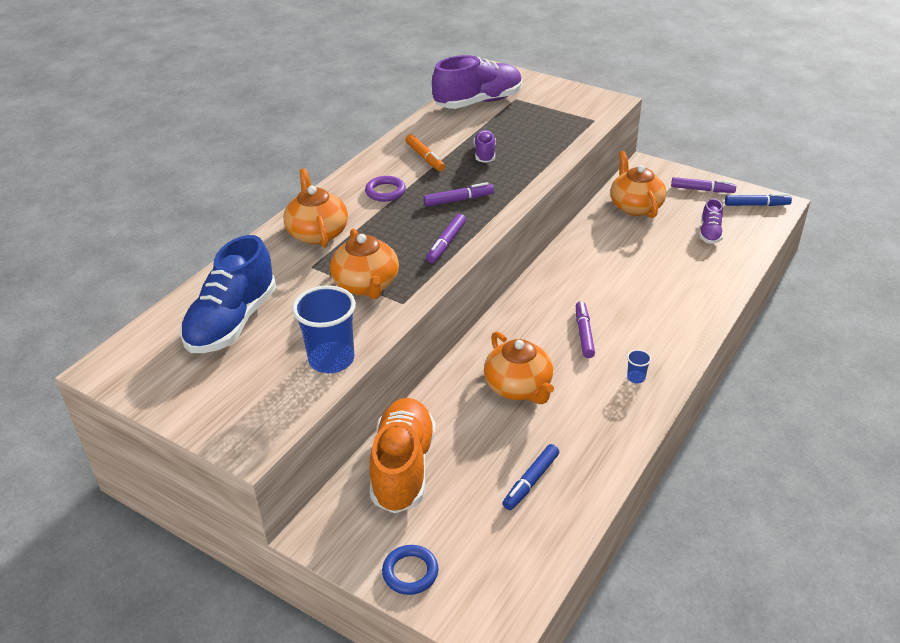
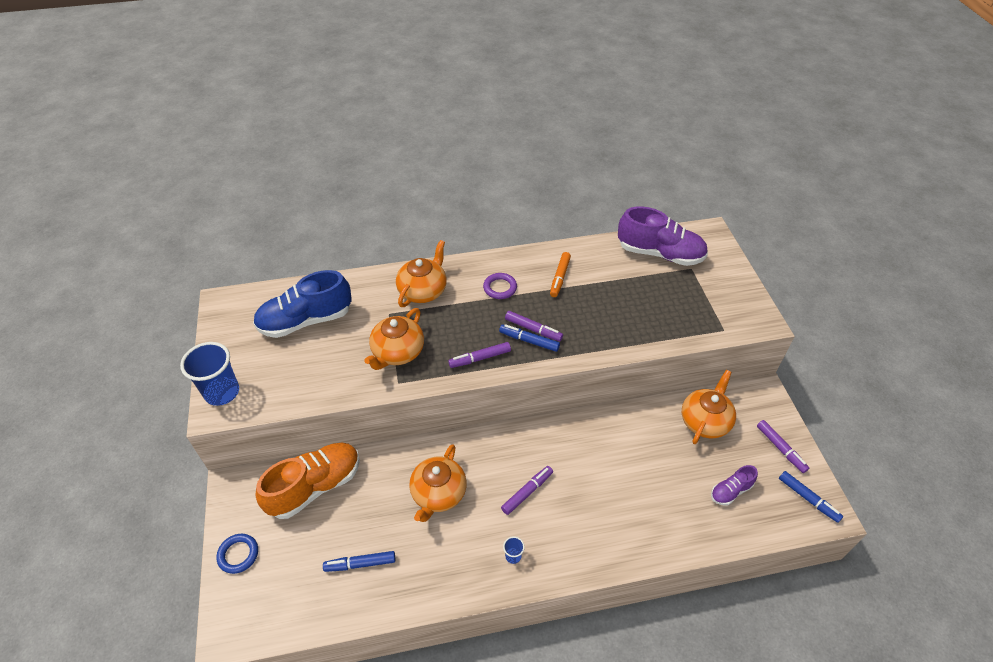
camera: 45 degrees right, 10 degrees up
blue cup [292,285,356,373] -> blue cup moved to [180,342,239,406]
purple shoe [474,130,496,163] -> none
none -> blue marker [499,324,560,352]

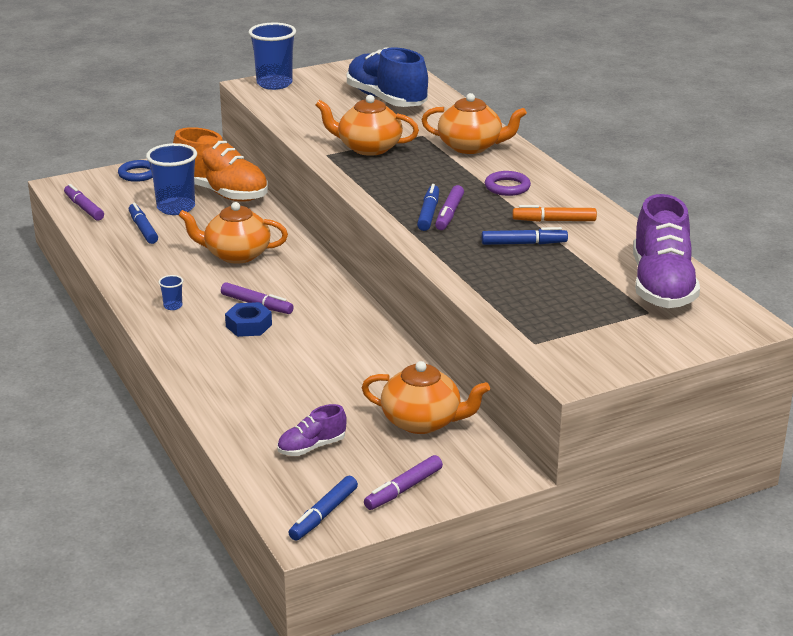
camera: 75 degrees right, 20 degrees down
purple marker [448,342,511,368] -> purple marker moved to [64,184,104,221]
purple shoe [711,465,758,506] -> purple shoe turned 75 degrees counterclockwise [277,404,347,456]
none -> blue cup [146,143,197,215]
none -> blue nut [225,302,272,337]
none -> blue marker [481,227,568,245]

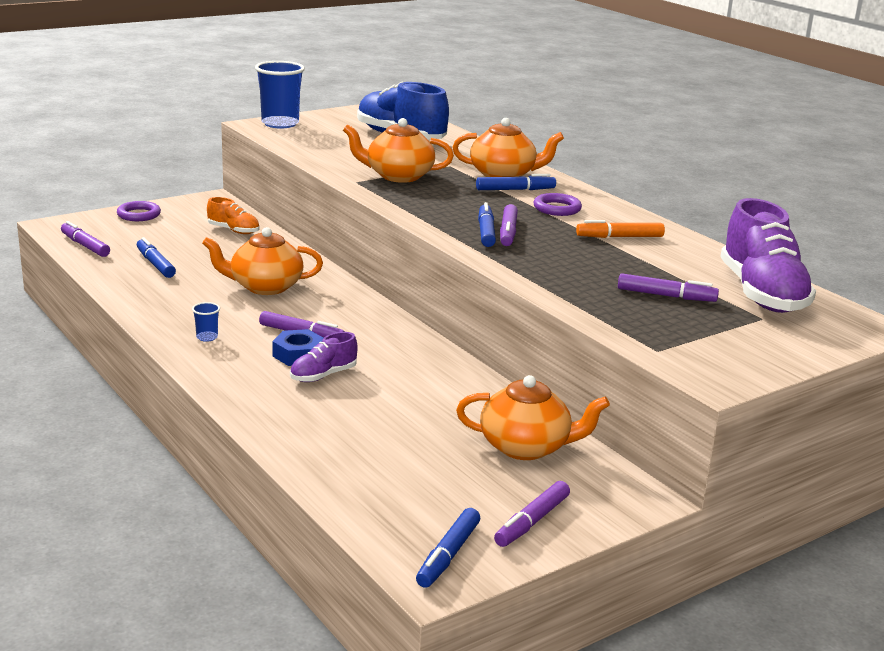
camera: 10 degrees left, 5 degrees down
blue ring [118,160,153,182] -> purple ring [117,201,161,221]
blue cup [146,143,197,215] -> none
orange shoe [173,127,268,202] -> orange shoe [207,197,259,234], size x0.50
purple shoe [277,404,347,456] -> purple shoe moved to [290,332,357,382]
blue marker [481,227,568,245] -> blue marker moved to [476,174,556,190]
none -> purple marker [618,274,719,302]

